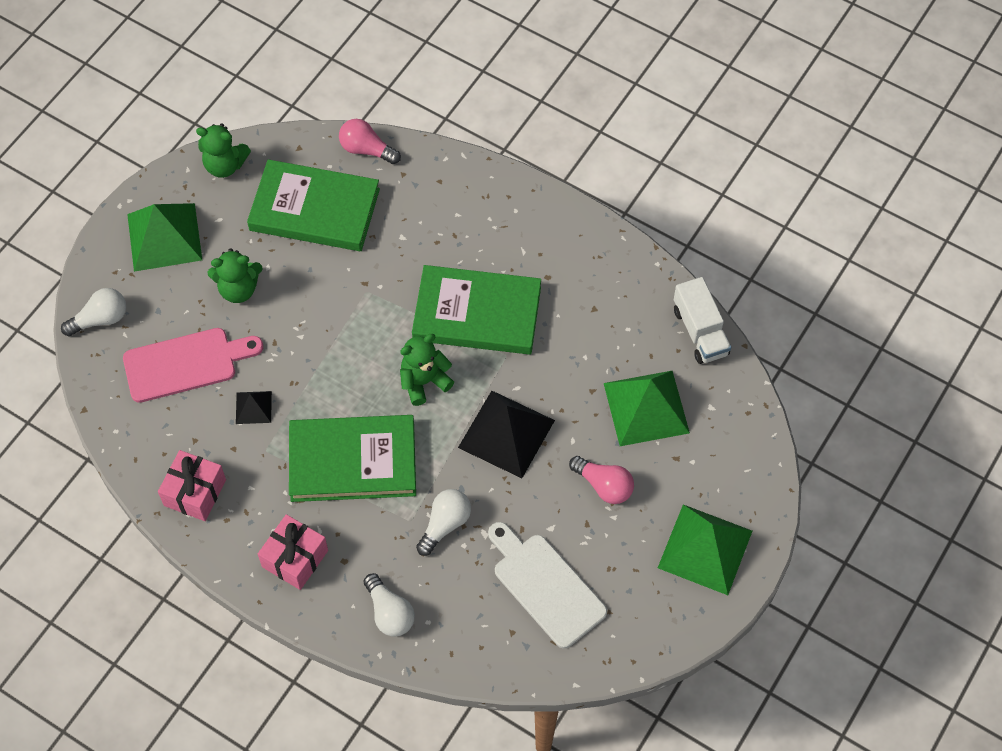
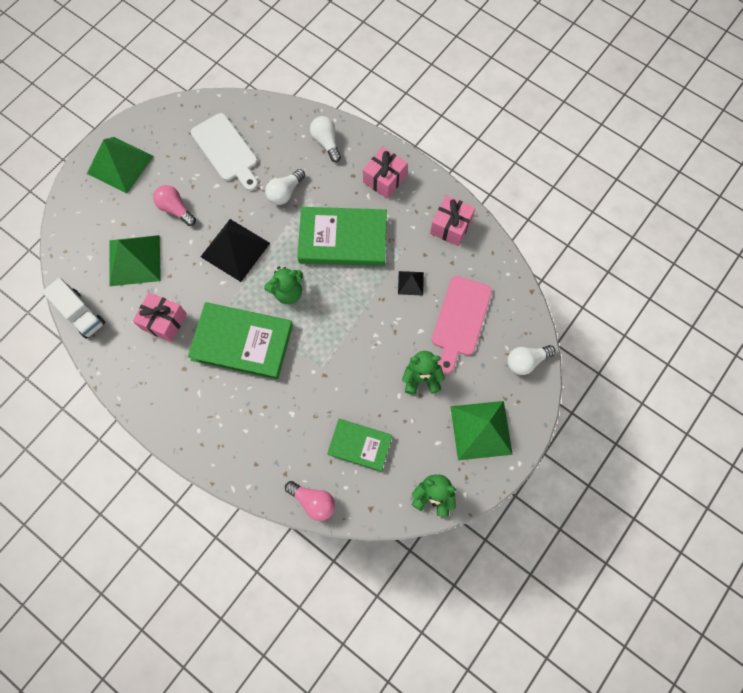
camera: 175 degrees left, 10 degrees up
pink cutting board [123,328,263,403] -> pink cutting board turned 60 degrees counterclockwise [432,276,492,374]
green book [247,159,380,251] -> green book [327,419,392,472], size x0.60
white truck [674,277,731,364] -> white truck turned 150 degrees clockwise [42,278,105,339]
none -> pink gift [133,292,187,342]

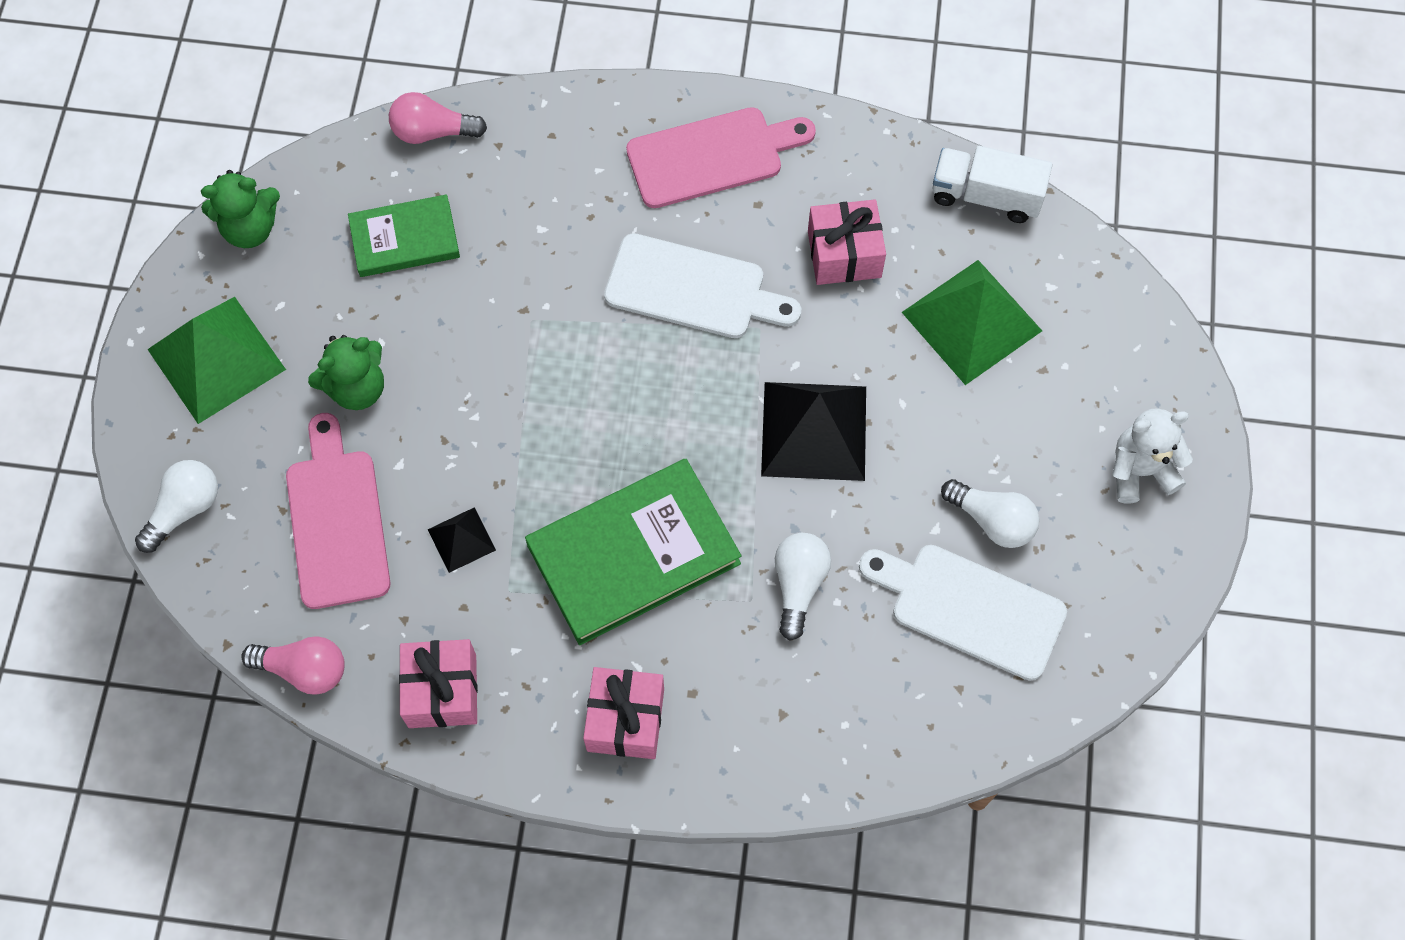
camera: 150 degrees right, 5 degrees down
green pyramid [87,137,154,194] -> white teddy bear [1112,408,1193,504]
pink light bulb [153,185,196,226] -> pink light bulb moved to [241,636,345,695]
green book [188,302,293,380] -> white cutting board [604,233,801,338]
green teddy bear [264,266,303,304] -> none
white light bulb [310,116,341,162] -> white light bulb moved to [941,479,1040,548]
none -> pink cutting board [626,107,816,208]

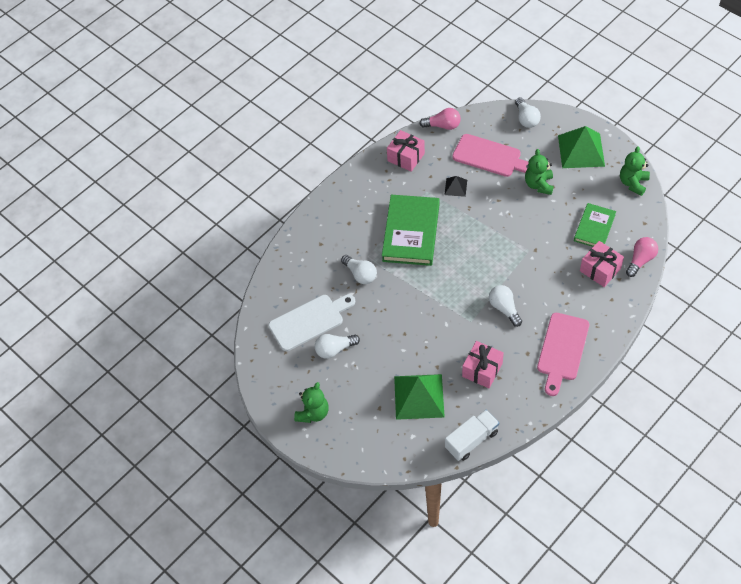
camera: 130 degrees right, 10 degrees down
pink light bulb [241,636,345,695] -> pink light bulb turned 135 degrees counterclockwise [419,108,461,130]
pink gift [583,667,664,759] -> pink gift moved to [580,241,624,287]
white cutting board [604,233,801,338] -> white light bulb [489,285,522,327]
black pyramid [761,382,866,481] -> none
white teddy bear [1112,408,1193,504] -> green teddy bear [294,382,329,423]

